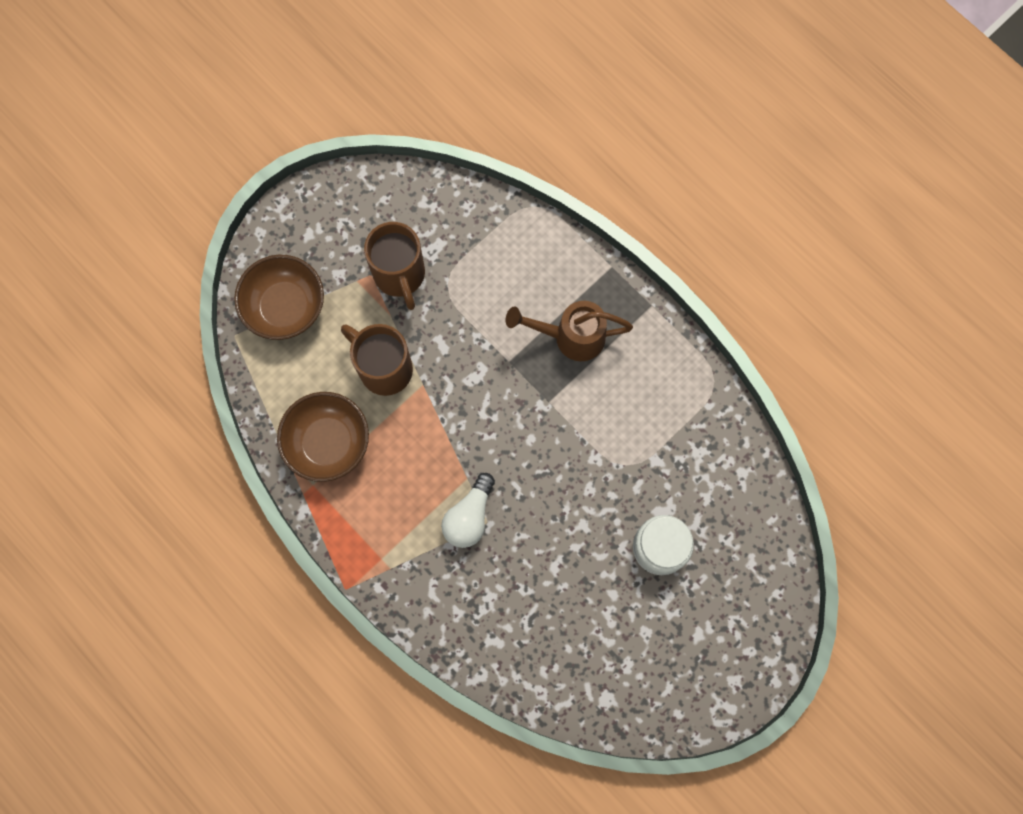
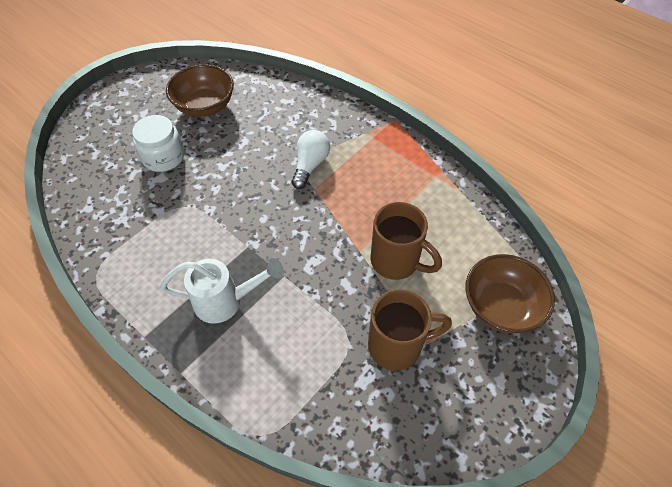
camera: 175 degrees right, 20 degrees down
brown bowl [277,392,369,482] -> brown bowl moved to [166,64,234,117]
brown mug [364,222,425,310] -> brown mug turned 105 degrees clockwise [368,289,452,371]
brown watering can [506,301,633,361] -> white watering can [160,258,284,324]

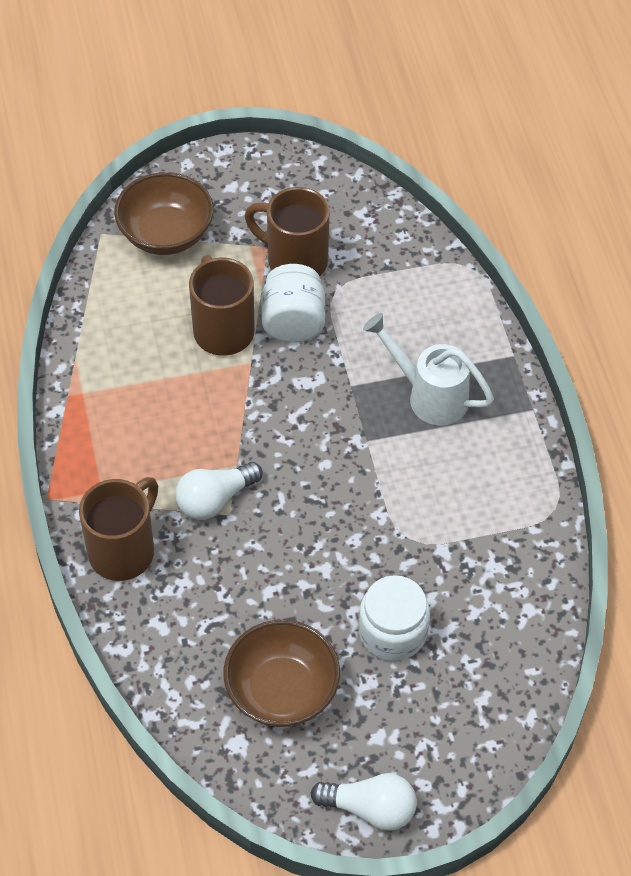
camera: 145 degrees left, 0 degrees up
none -> brown mug [79,477,158,581]
none -> white jar [261,264,325,343]
none -> white light bulb [310,773,417,831]

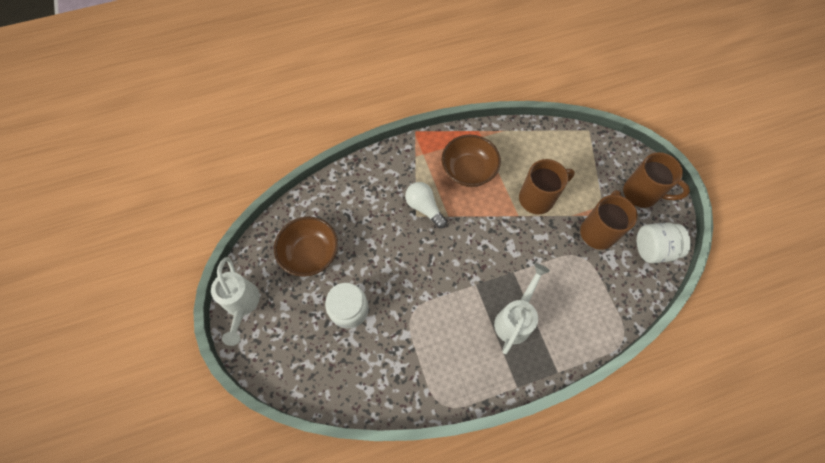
camera: 85 degrees right, 10 degrees up
brown mug [79,477,158,581] -> brown mug moved to [623,152,690,208]
brown bowl [114,172,214,255] -> brown bowl moved to [442,135,501,187]
white jar [261,264,325,343] -> white jar moved to [637,223,691,263]
white light bulb [310,773,417,831] -> white watering can [211,257,260,346]

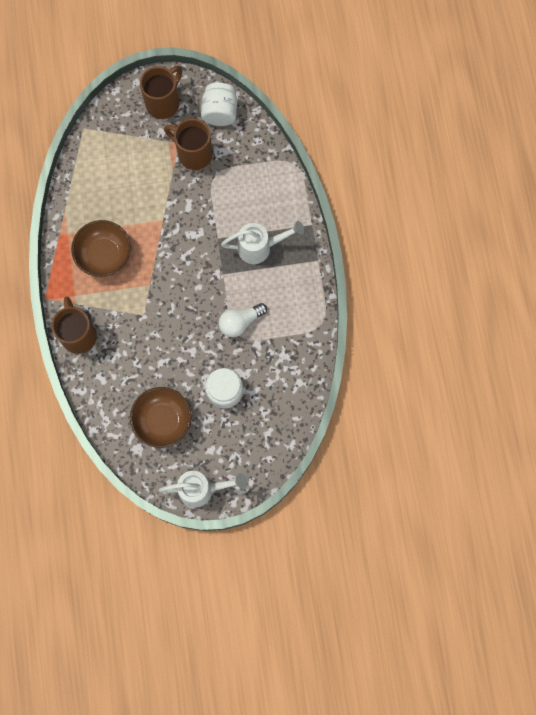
camera: 80 degrees left, 10 degrees up
white light bulb [405,182,447,228] -> white light bulb moved to [219,303,267,337]
white watering can [494,263,550,354] -> white watering can turned 135 degrees clockwise [221,221,304,264]
brown mug [519,159,575,214] -> brown mug moved to [51,296,97,354]

